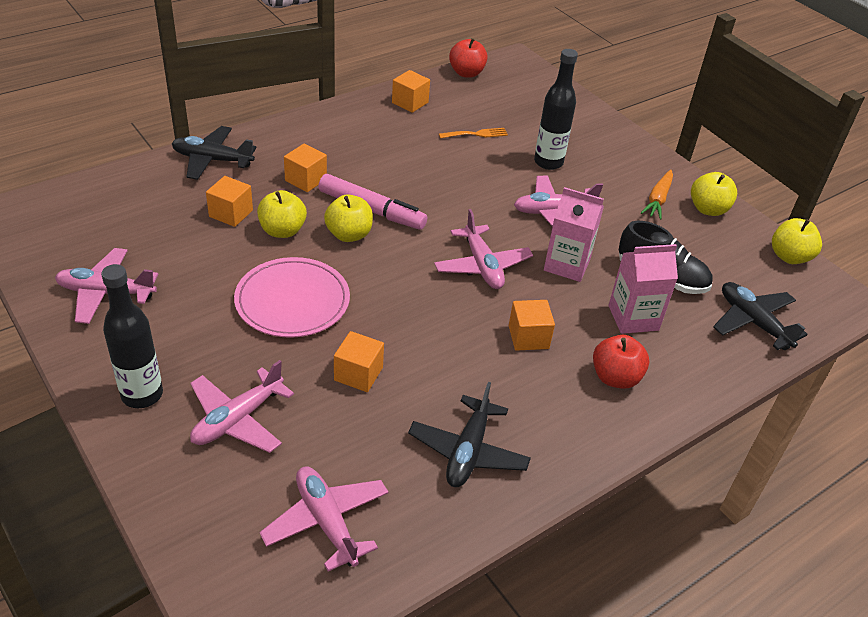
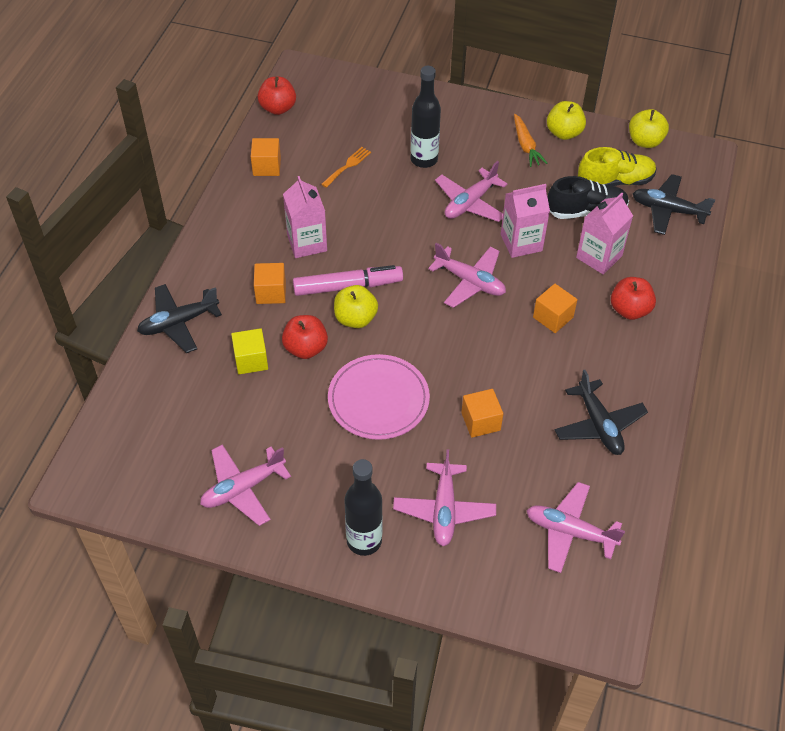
camera: 35 degrees left, 10 degrees up
orange cube [206,176,253,227] -> yellow cube [231,328,268,374]
yellow apple [257,190,307,238] -> red apple [282,315,328,359]
none -> pink carton [283,176,327,258]
none -> yellow shoe [578,147,656,186]

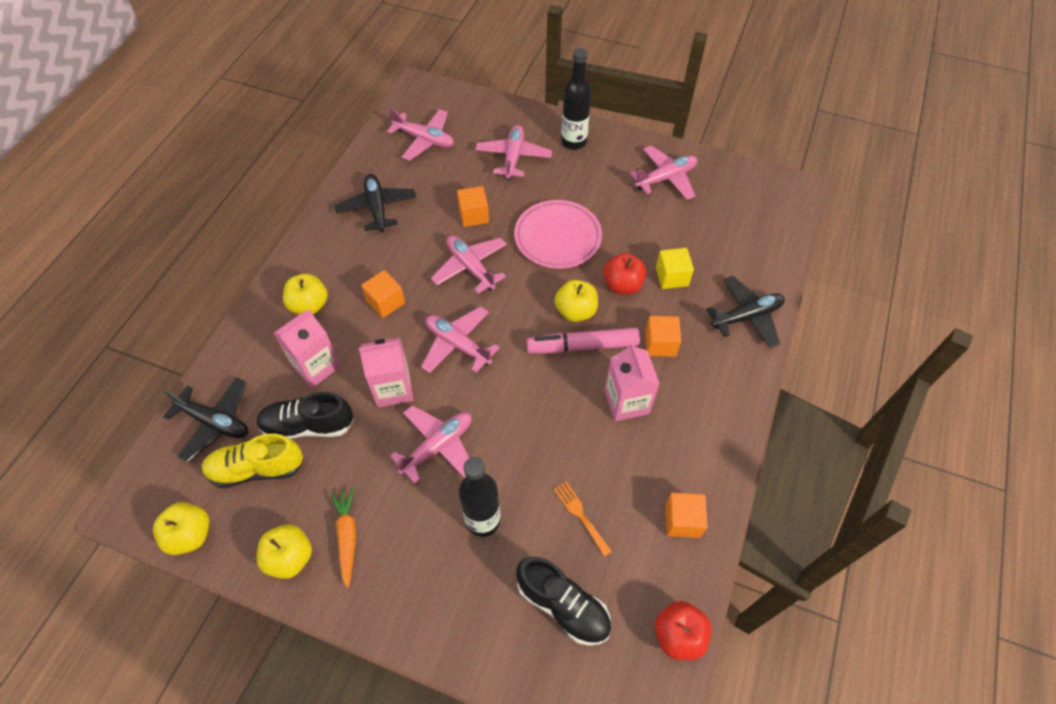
camera: 175 degrees left, 5 degrees up
orange fork [321,147,371,188] -> orange fork turned 105 degrees clockwise [554,482,612,557]
red apple [611,277,656,320] -> yellow apple [283,274,328,314]
none -> pink plane [431,235,507,294]
none -> black shoe [516,557,611,646]

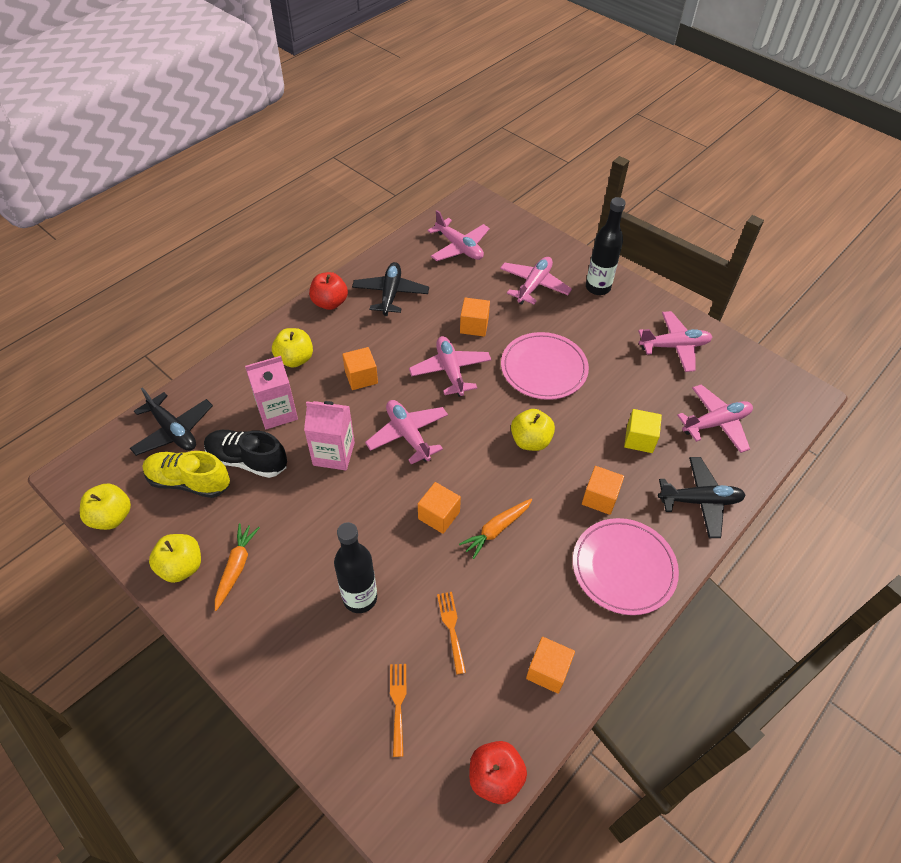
camera: 20 degrees right, 5 degrees down
pink plane [390,405,472,484] -> pink plane moved to [677,384,753,453]
black shoe [516,557,611,646] -> orange fork [390,664,407,757]
pink marker [527,328,640,353] -> none
red apple [603,253,646,294] -> red apple moved to [309,272,348,310]
pink carton [605,342,660,421] -> none
none -> orange cube [418,482,461,534]
none -> orange carrot [459,499,532,559]
none -> pink plate [573,518,679,615]

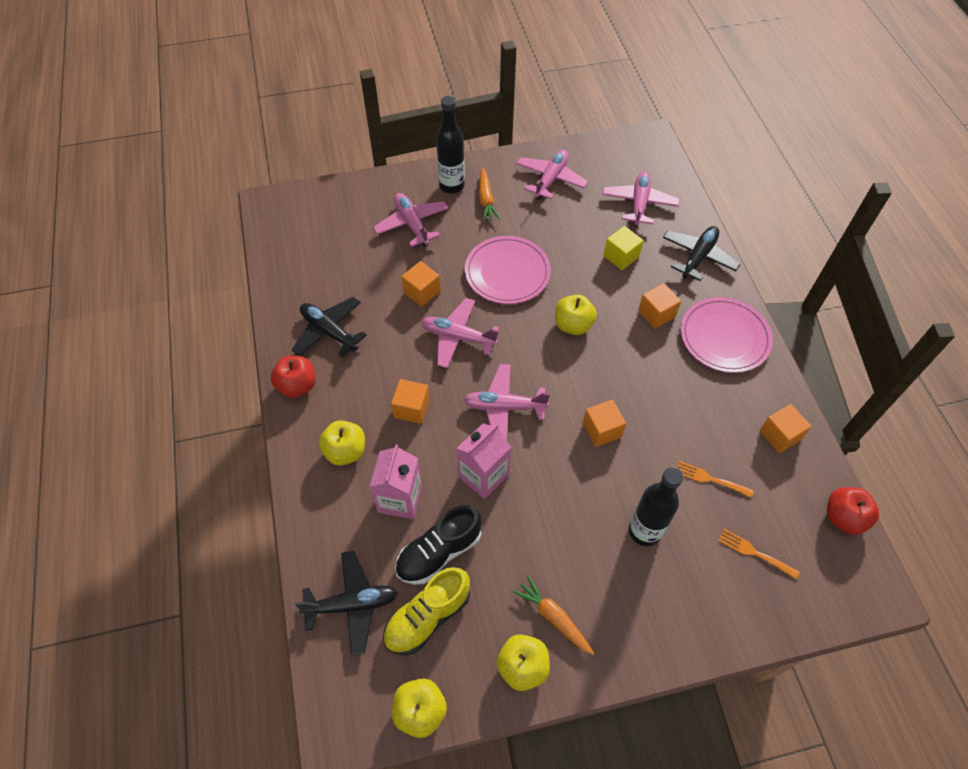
camera: 55 degrees left, 5 degrees up
pink plane [428,210,490,261] -> none
orange carrot [459,499,532,559] -> orange carrot moved to [479,168,500,221]

